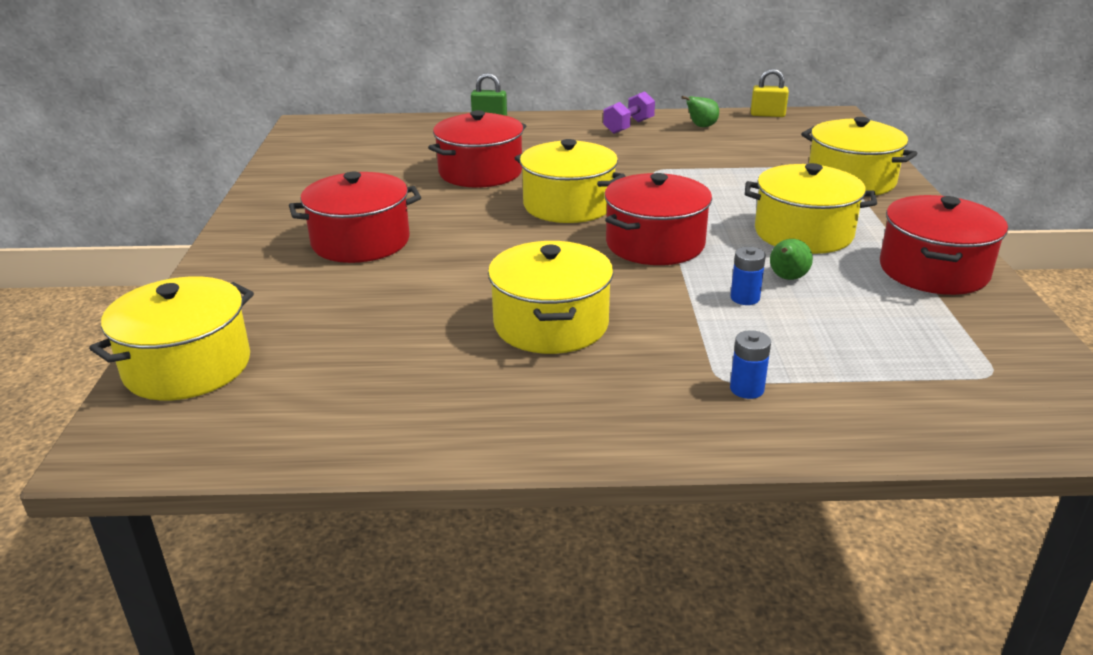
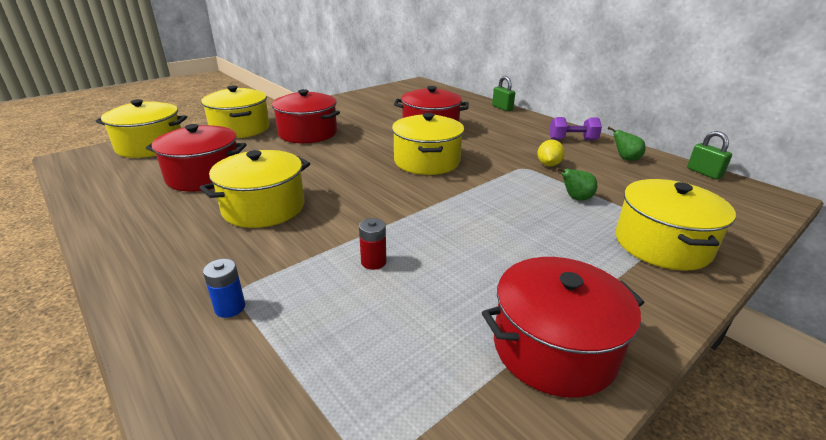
camera: 50 degrees right, 0 degrees up
red pot [604,173,712,265] -> red pot moved to [146,124,247,192]
blue battery [731,247,766,305] -> red battery [359,218,386,270]
yellow pot [745,163,877,254] -> yellow pot moved to [201,85,270,138]
yellow padlock [751,69,789,117] -> green padlock [687,131,732,179]
green pear [770,239,813,280] -> green pear moved to [556,168,597,201]
none -> yellow lemon [537,140,565,166]

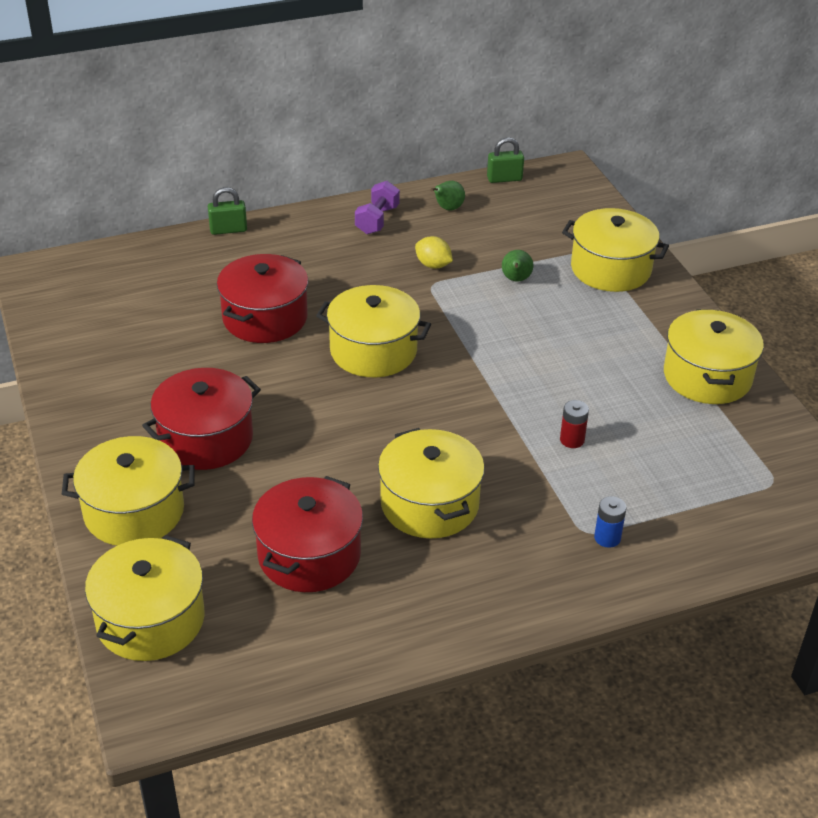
camera: 70 degrees left, 10 degrees up
red pot [482,257,645,397] -> yellow pot [664,309,764,404]

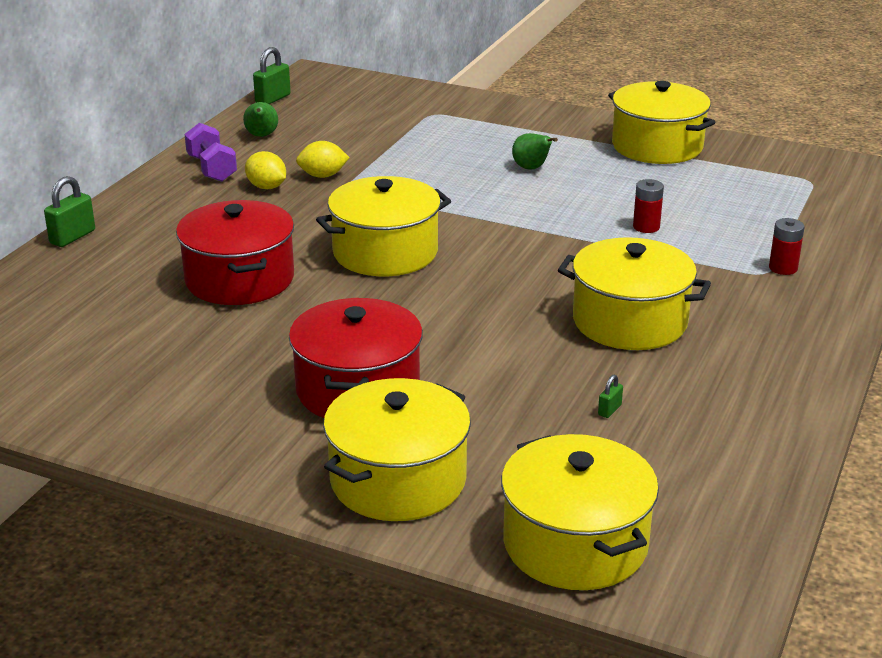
camera: 45 degrees left, 10 degrees down
red pot [252,476,363,592] -> green padlock [598,375,623,418]
green pear [502,250,533,282] -> green pear moved to [512,133,558,169]
yellow pot [562,208,669,292] -> none
blue battery [594,496,626,548] -> red battery [769,218,804,275]
none -> yellow lemon [245,151,286,189]

